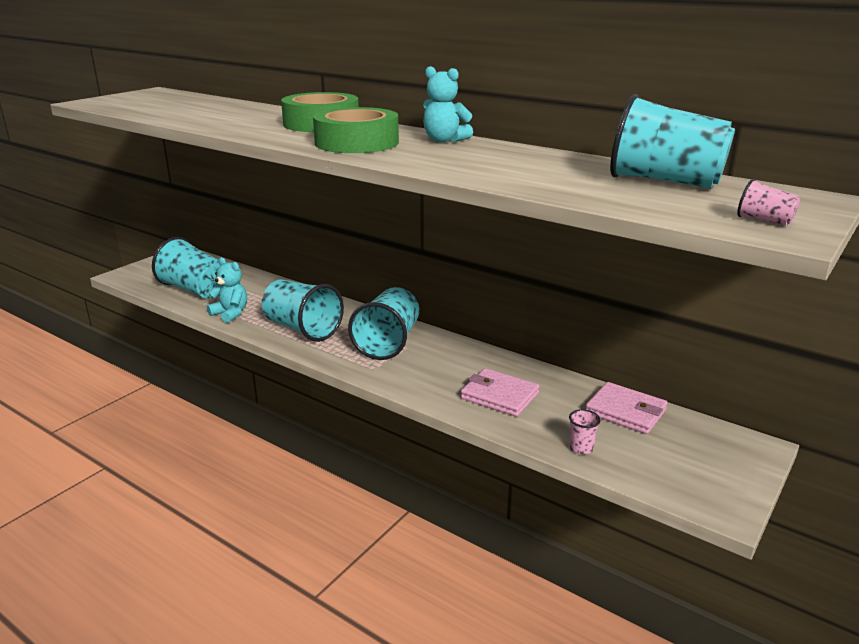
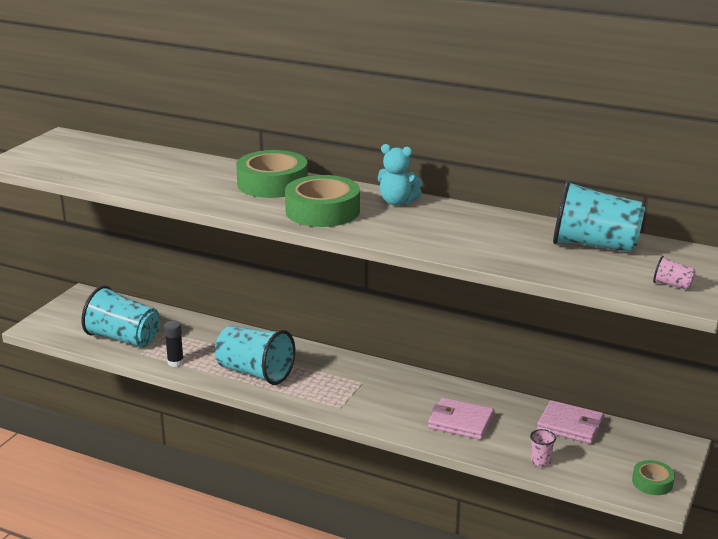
camera: 10 degrees left, 0 degrees up
turquoise teddy bear [207,257,247,323] -> black glue stick [164,321,184,367]
turquoise cup [348,287,419,360] -> none
none -> green tape [632,460,675,495]

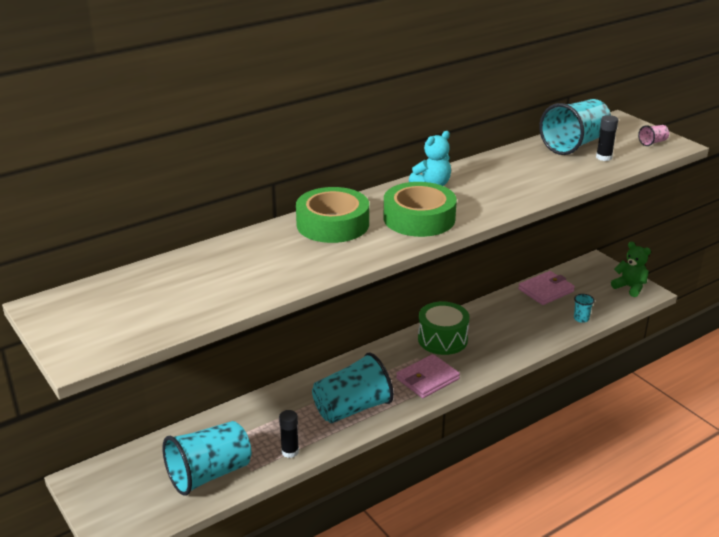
camera: 60 degrees left, 5 degrees up
pink wallet [428,398,494,440] -> pink wallet moved to [396,354,460,398]
pink cup [530,429,556,467] -> turquoise cup [574,294,595,323]
green tape [632,460,675,495] -> green teddy bear [611,241,651,297]
none -> green drum [418,302,470,355]
none -> black glue stick [596,115,618,161]

